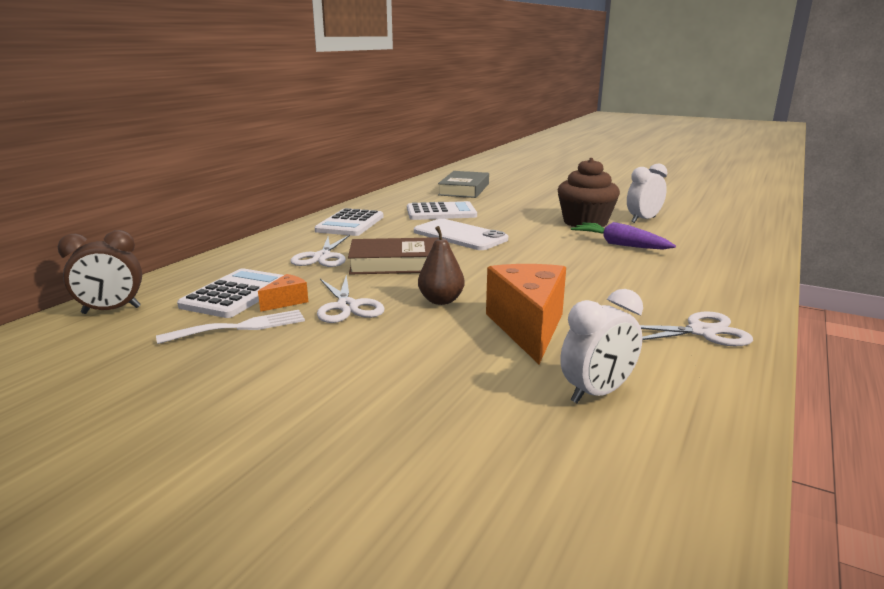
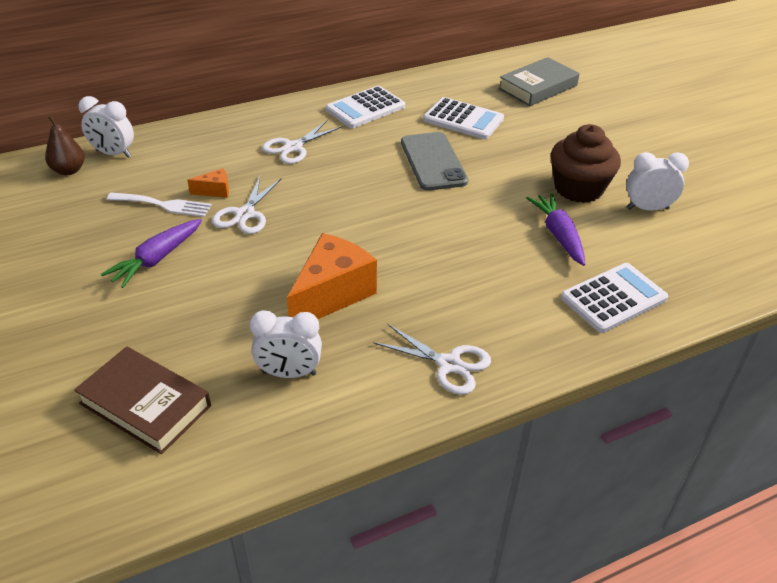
camera: 35 degrees right, 20 degrees up
brown clock [58,230,142,314] -> white clock [78,96,134,158]
white calculator [177,268,284,318] -> white calculator moved to [561,263,668,333]
brown book [348,237,439,274] -> brown book moved to [74,346,211,454]
white phone [414,219,508,250] -> grey phone [401,132,468,191]
brown pear [418,226,465,305] -> brown pear moved to [45,116,85,175]
none -> purple carrot [101,219,202,288]

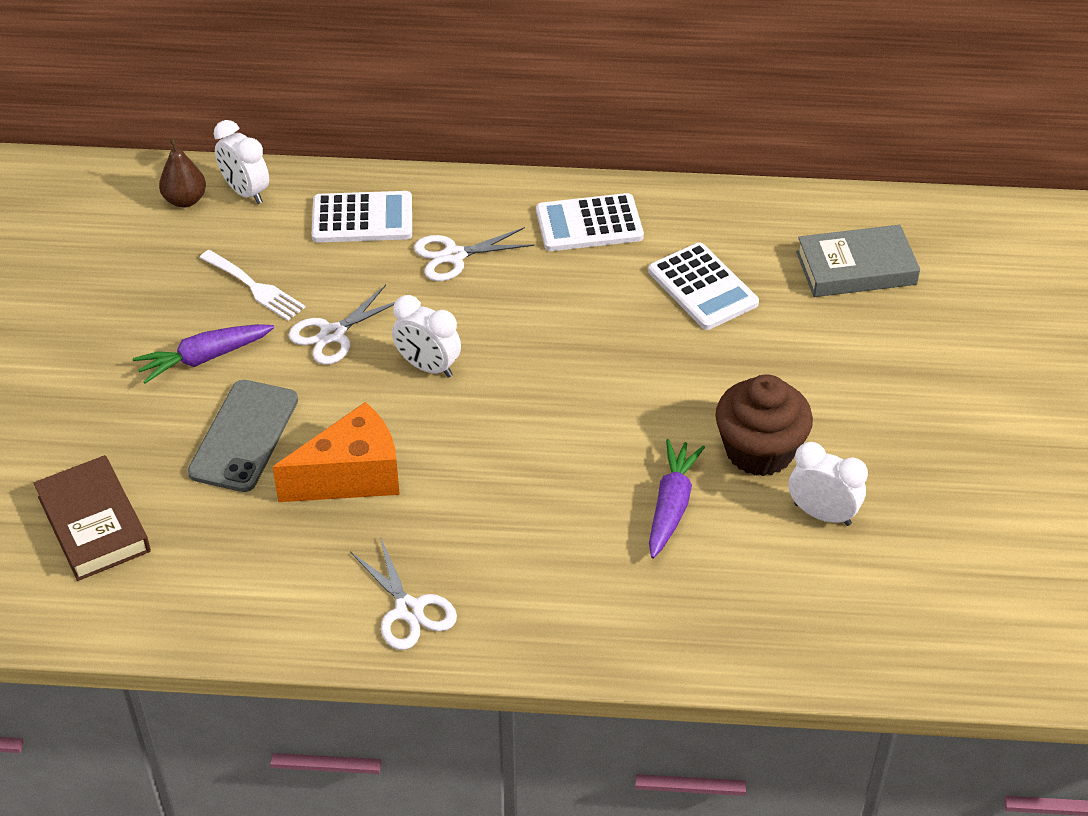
camera: 30 degrees right, 5 degrees up
orange cheese [187,168,229,198] -> none
white clock [250,310,322,378] -> white clock moved to [392,295,461,378]
grey phone [401,132,468,191] -> grey phone moved to [188,380,298,492]
white calculator [561,263,668,333] -> white calculator moved to [312,191,412,243]

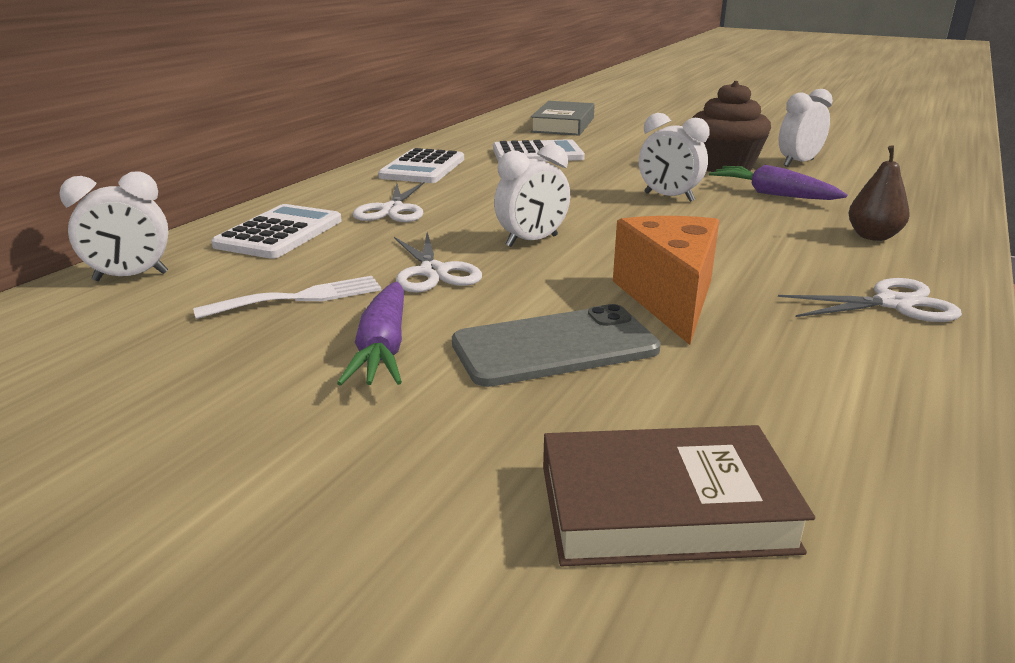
camera: 65 degrees left, 20 degrees down
brown pear [159,138,206,207] -> brown pear moved to [849,145,910,241]
grey phone [188,380,298,492] -> grey phone turned 60 degrees counterclockwise [452,304,661,387]
none -> white clock [639,113,710,202]

